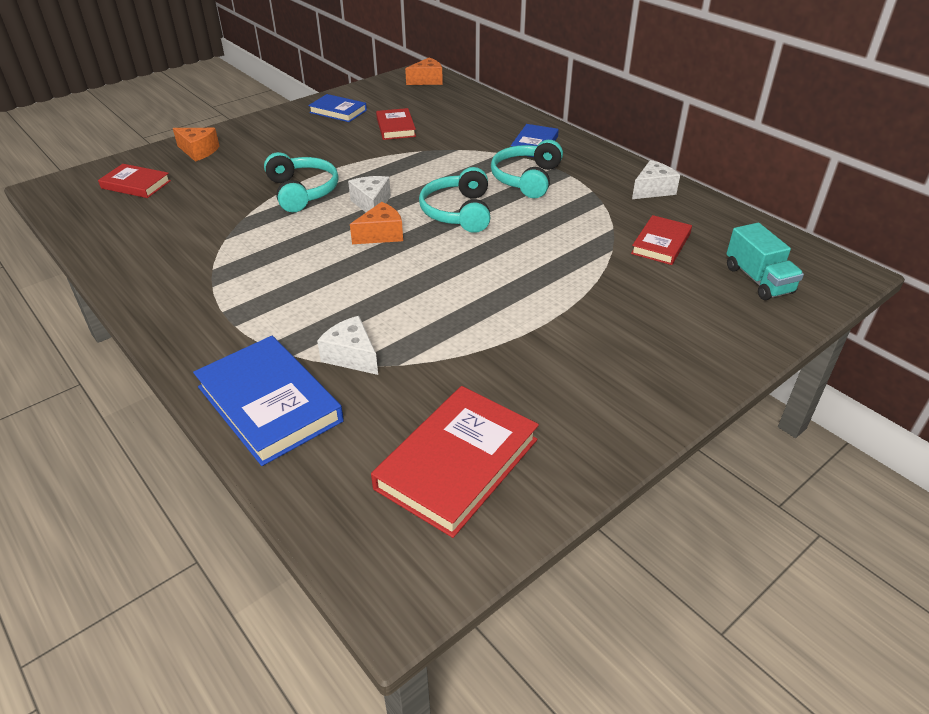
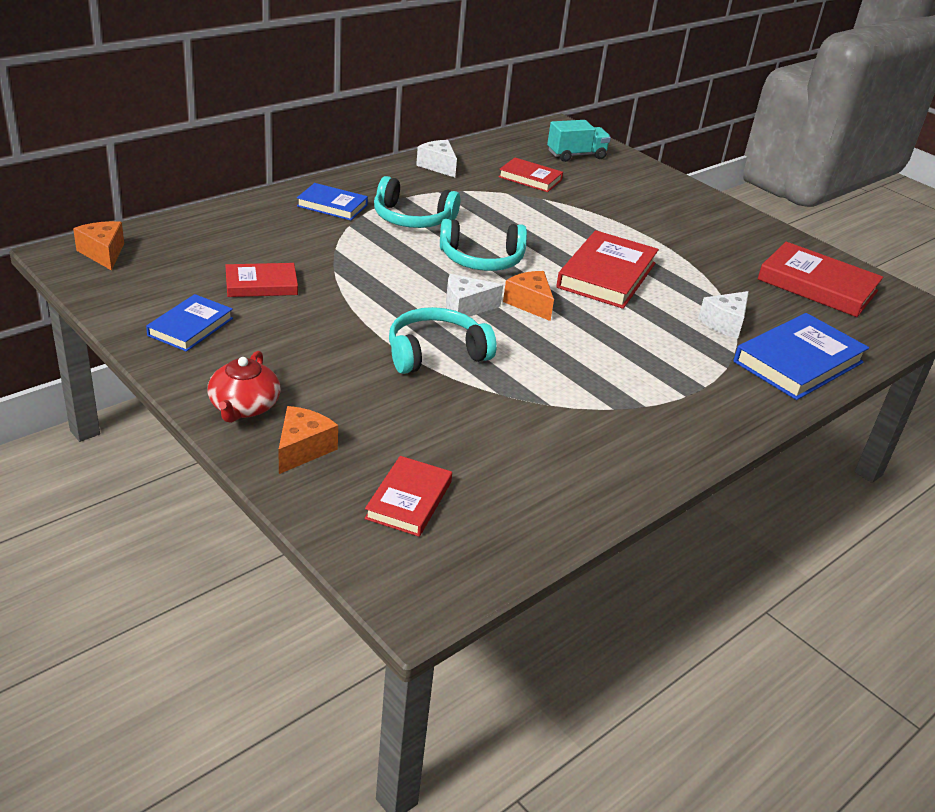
camera: 95 degrees left, 5 degrees down
none -> red teapot [208,351,281,423]
none -> red book [556,230,659,309]

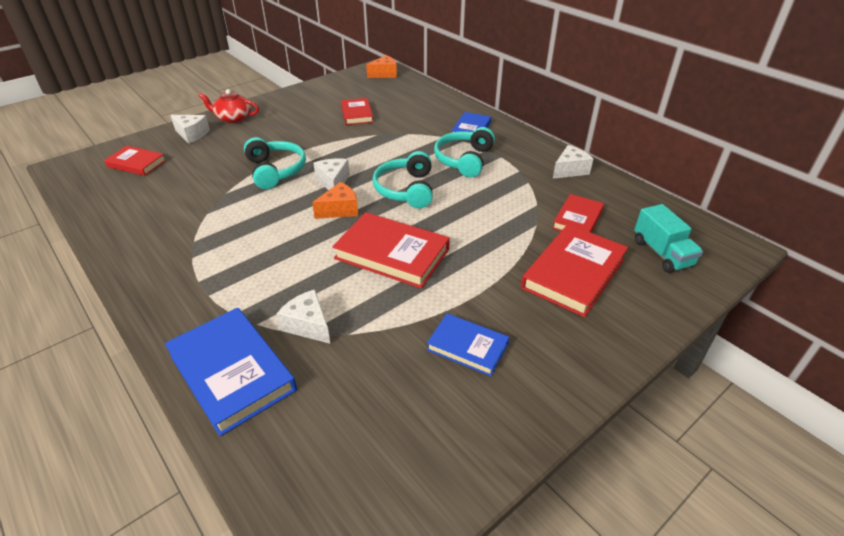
camera: 95 degrees right, 5 degrees up
blue book [146,294,233,352] -> blue book moved to [427,313,509,376]
orange cheese [278,406,338,474] -> white cheese [170,115,210,143]
red book [757,242,883,317] -> red book moved to [521,224,628,317]

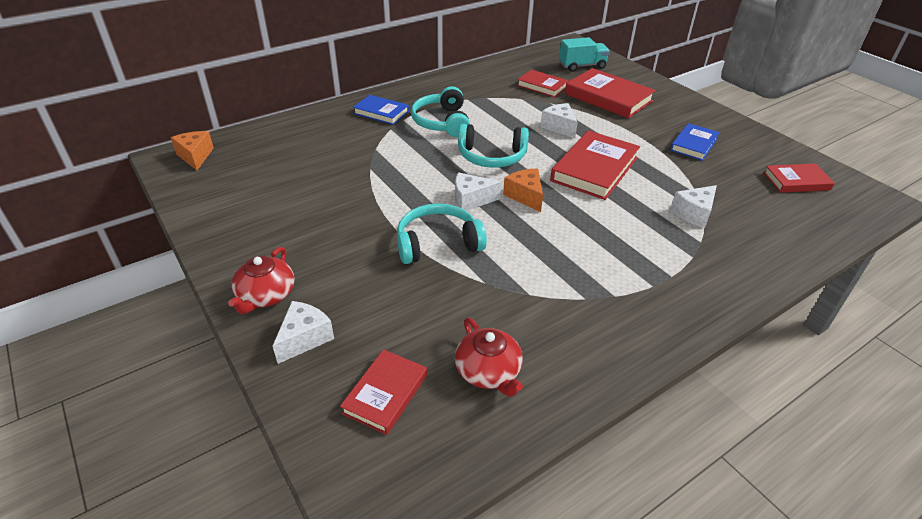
camera: 85 degrees left, 0 degrees up
blue book [165,308,297,436] -> none
red book [341,98,373,125] -> red book moved to [764,163,835,193]
turquoise headphones [434,127,495,178] -> turquoise headphones turned 60 degrees clockwise [411,86,470,137]
white cheese [553,145,593,179] -> white cheese moved to [540,103,578,138]
none -> red teapot [455,317,523,397]

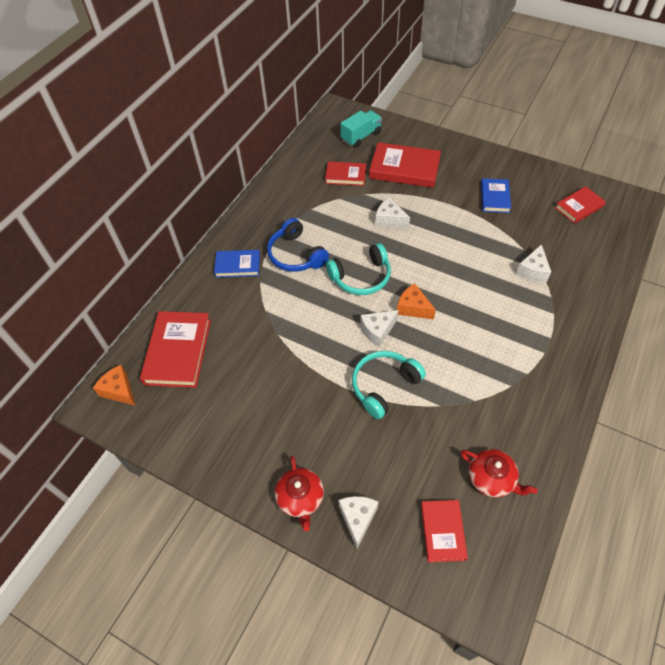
camera: 25 degrees left, 15 degrees up
turquoise headphones [411,86,470,137] -> blue headphones [267,218,329,272]
red book [550,130,640,200] -> red book moved to [140,311,211,388]

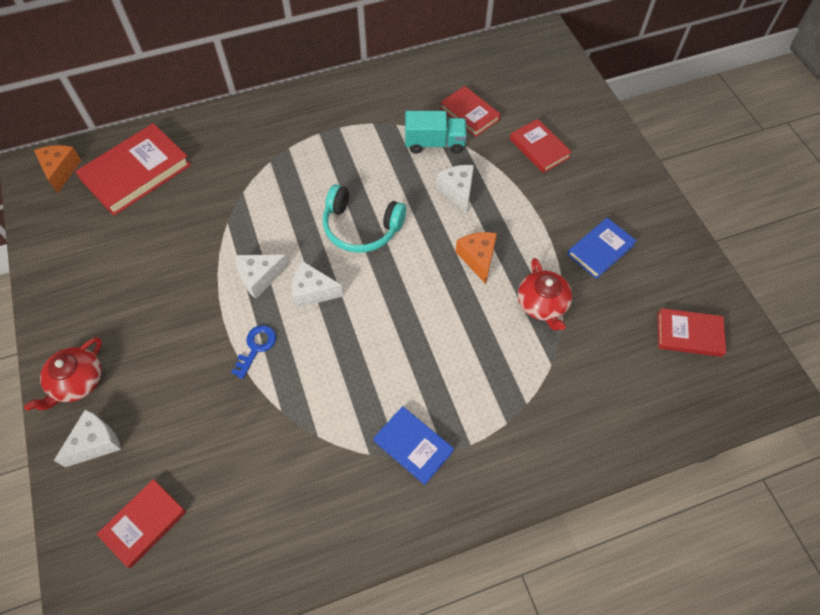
camera: 40 degrees right, 5 degrees up
blue book [214,250,260,278] -> blue book moved to [373,406,454,485]
blue headphones [267,218,329,272] -> none
turquoise truck [340,110,382,148] -> turquoise truck moved to [405,111,467,154]
turquoise headphones [352,351,426,419] -> blue key [231,325,276,379]
red book [369,142,441,188] -> red book [510,119,572,173], size x0.60
orange cheese [397,283,436,320] -> orange cheese moved to [456,232,497,284]
red teapot [461,449,538,497] -> red teapot moved to [518,258,572,331]
white cheese [516,244,551,282] -> white cheese moved to [236,254,289,299]

